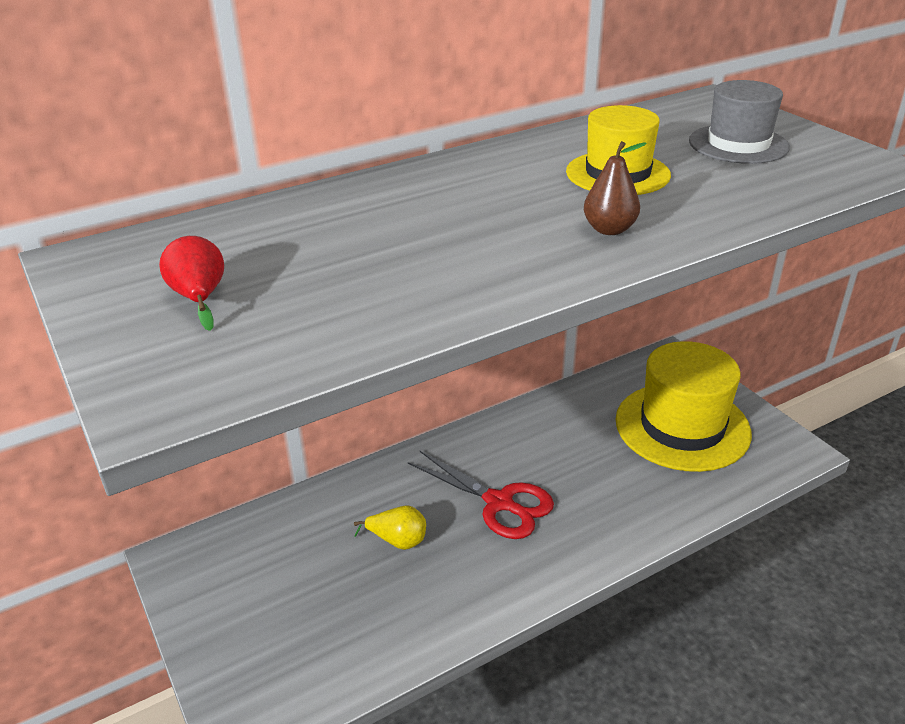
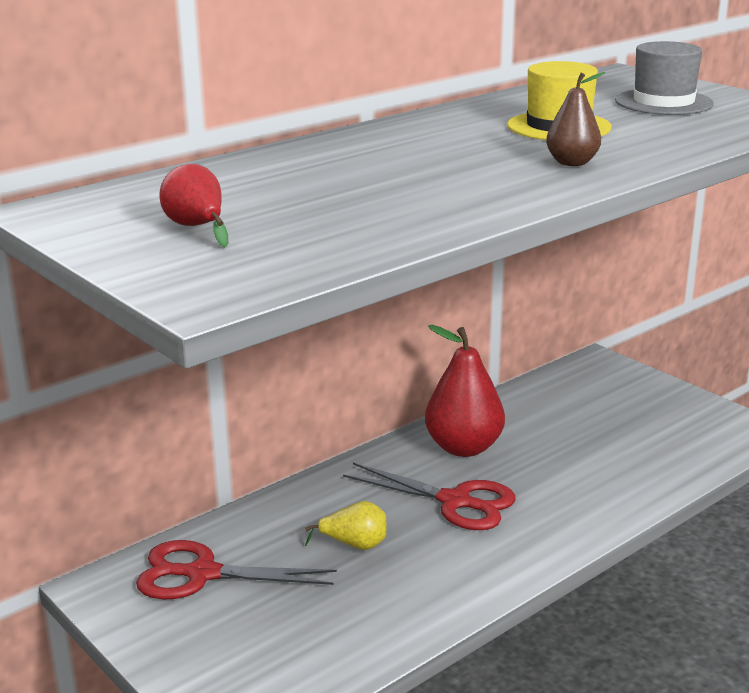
camera: 10 degrees left, 10 degrees down
yellow hat [615,341,752,472] -> none
none -> red scissors [136,540,337,600]
none -> red pear [425,325,505,457]

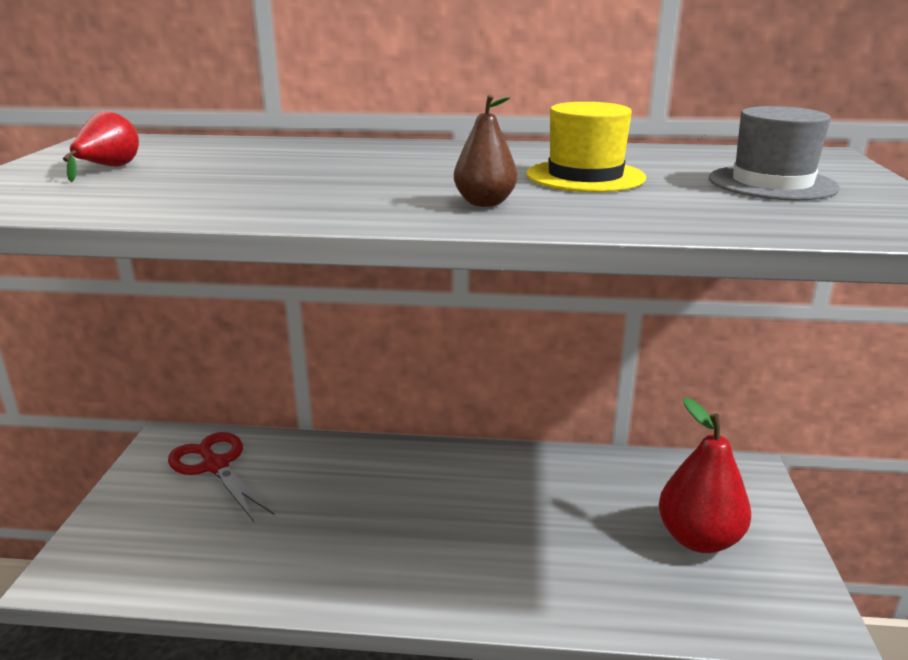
camera: 45 degrees right, 0 degrees up
yellow pear [305,501,386,550] -> none
red scissors [343,463,515,530] -> none
red pear [425,325,505,457] -> red pear moved to [659,398,751,553]

